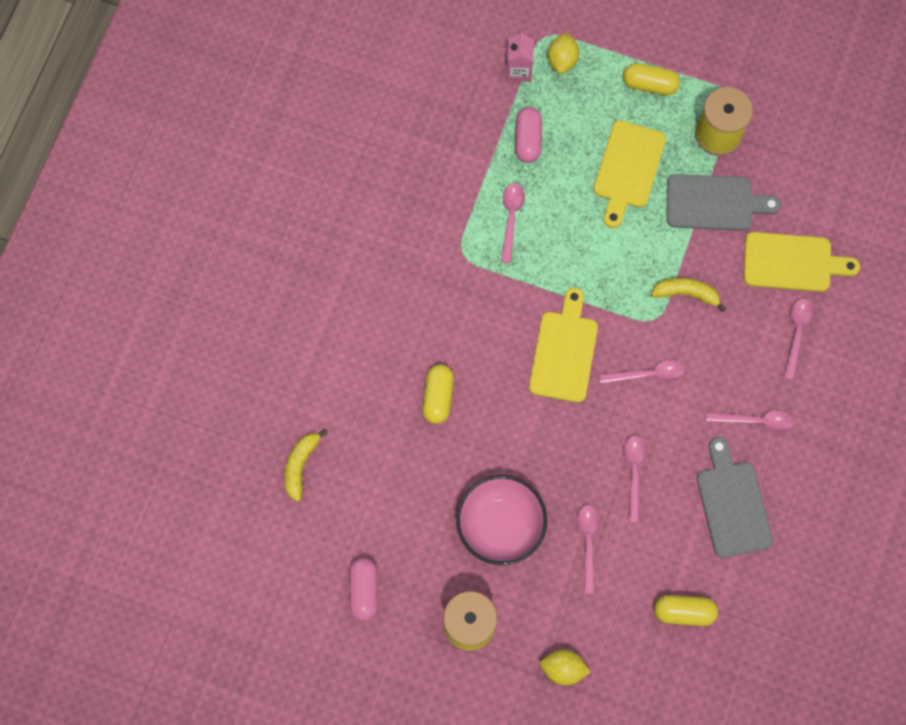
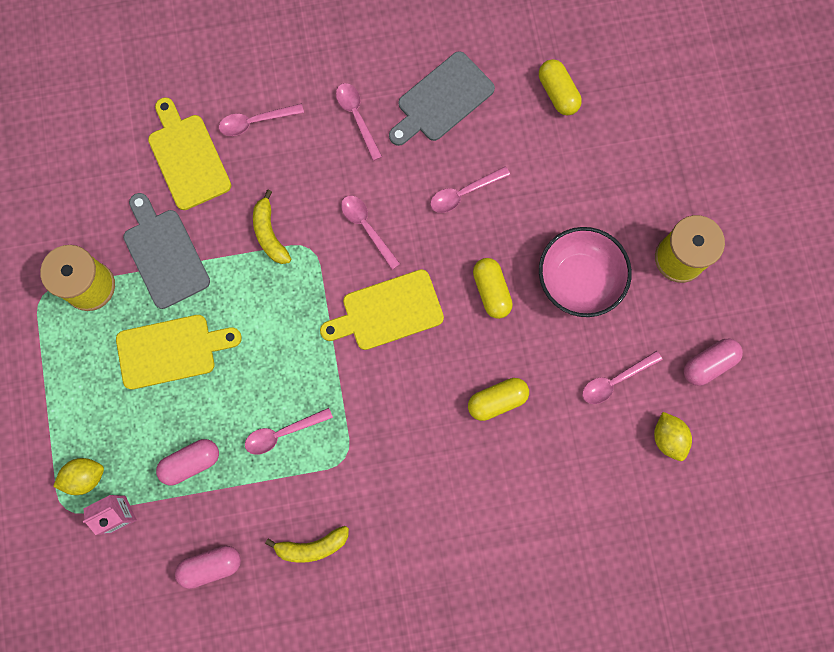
camera: 120 degrees left, 5 degrees up
yellow banana [285,429,328,502] -> yellow banana moved to [265,526,349,563]
yellow lemon [540,649,590,685] -> yellow lemon moved to [654,412,692,461]
pink spoon [577,505,600,594] -> pink spoon moved to [582,351,662,404]
yellow capsule [623,63,680,95] -> yellow capsule moved to [473,258,513,319]
none -> pink capsule [175,546,241,589]

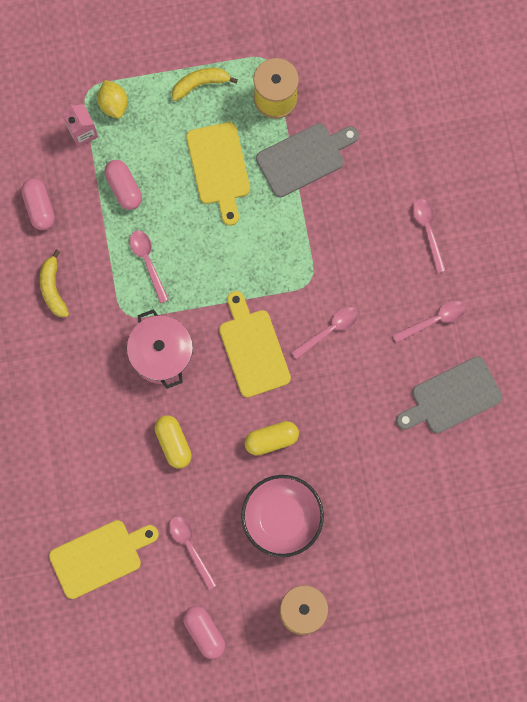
camera: 90 degrees right, 0 degrees up
yellow cutting board [148,97,231,210] -> yellow cutting board moved to [49,520,159,599]
yellow banana [253,190,291,264] -> yellow banana moved to [172,68,238,101]
grey cutting board [389,51,495,146] -> grey cutting board turned 75 degrees counterclockwise [396,356,503,434]
pink spoon [430,166,510,213] -> none
yellow capsule [539,59,582,115] -> none
yellow lemon [654,412,692,461] -> none
none -> pink pot [127,309,193,389]

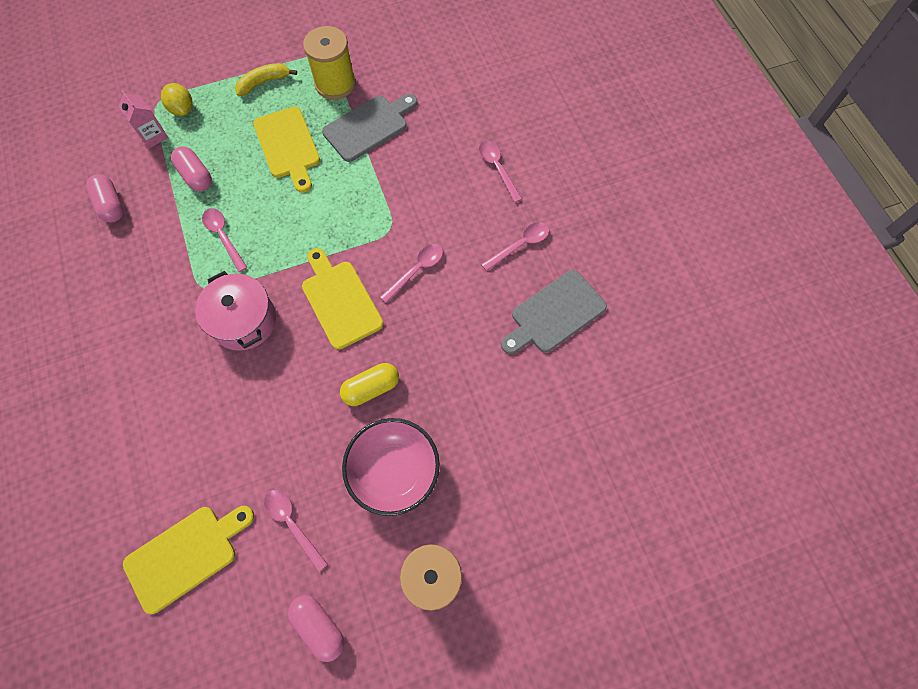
camera: 10 degrees left, 10 degrees down
yellow banana [40,250,69,317] -> none
yellow capsule [154,415,192,469] -> none

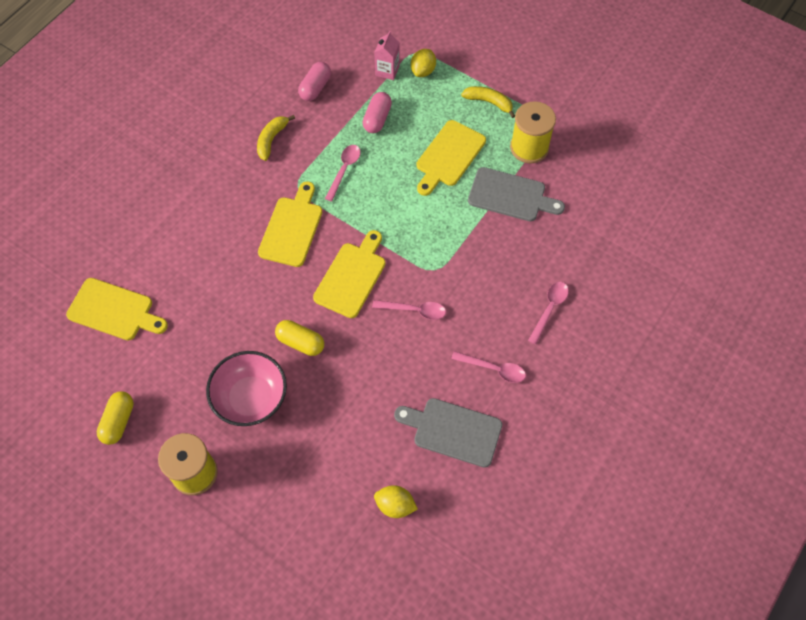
camera: 55 degrees right, 5 degrees down
pink pot [195,271,276,351] -> yellow cutting board [258,181,322,267]
pink spoon [264,490,328,572] -> none
pink capsule [288,595,344,662] -> yellow capsule [97,391,134,445]
none -> yellow banana [257,115,295,161]
none -> yellow lemon [374,485,418,518]

